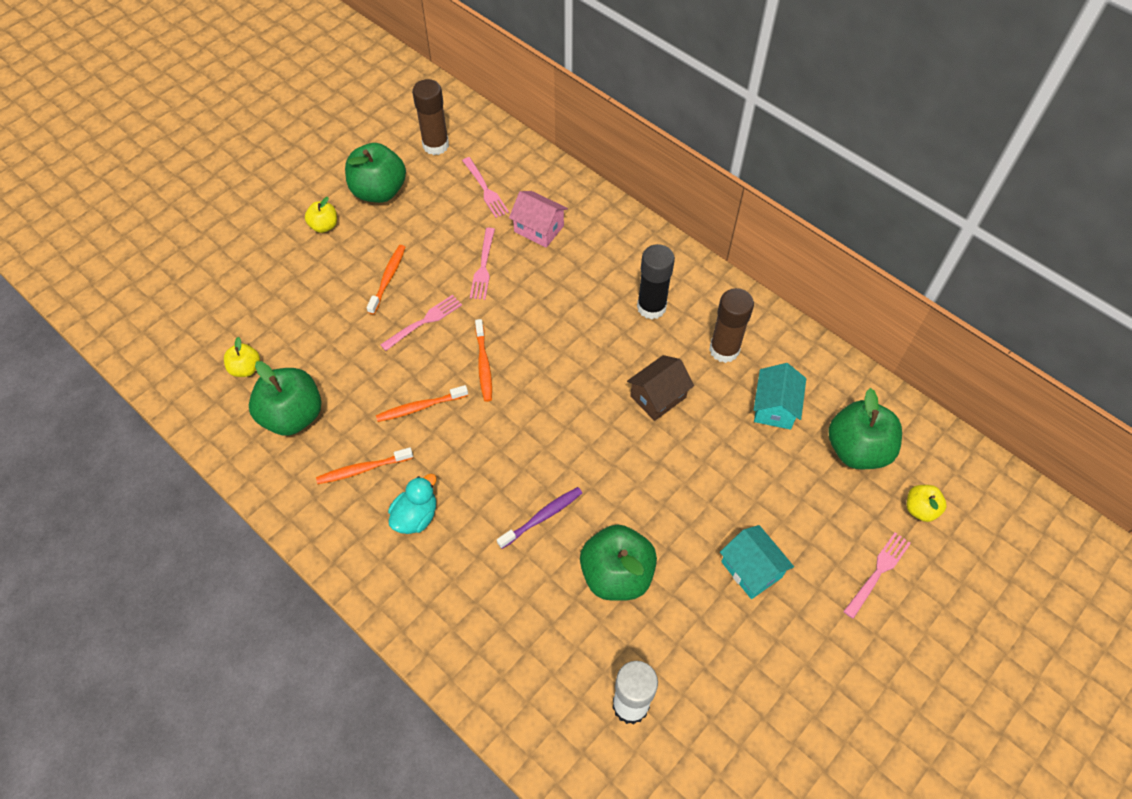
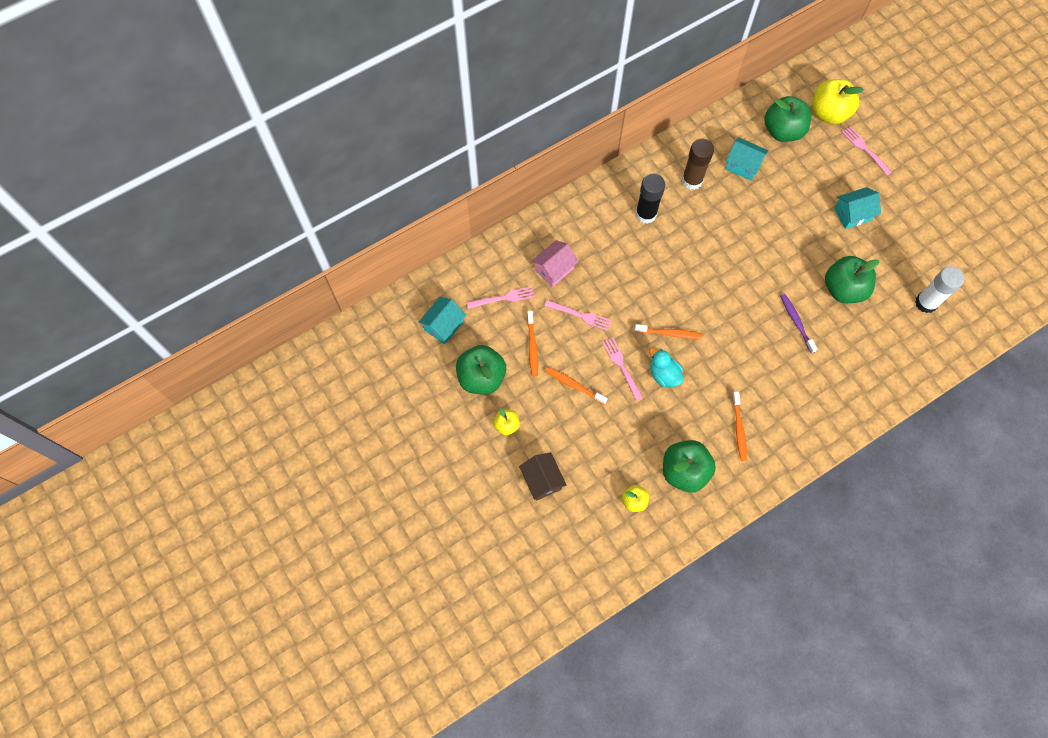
camera: 75 degrees left, 10 degrees up
orange toothbrush [376,385,468,422] -> orange toothbrush moved to [527,311,538,376]
turquoise duck [388,474,436,534] -> turquoise duck moved to [649,348,684,387]
brown glue stick [412,79,449,155] -> turquoise house [419,297,466,344]
brown house [627,355,694,421] -> brown house moved to [519,452,567,501]
yellow apple [907,485,947,522] -> yellow apple [812,79,864,125], size x1.92

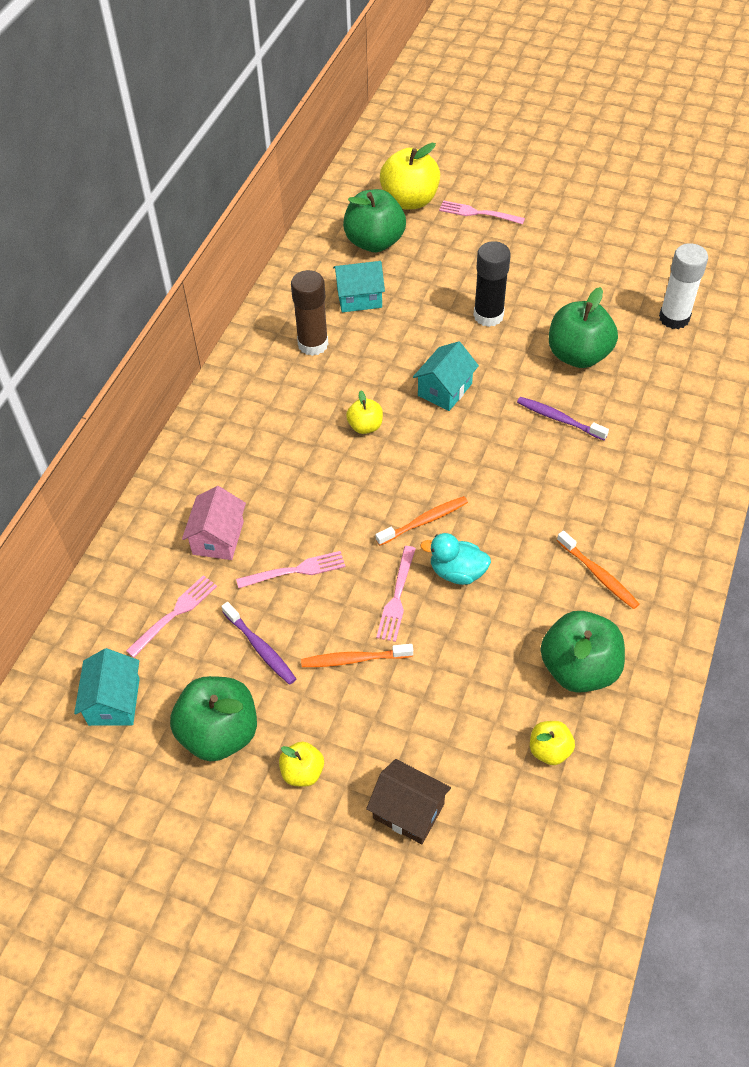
camera: 35 degrees left, 15 degrees down
orange toothbrush [527,311,538,376] -> purple toothbrush [221,602,296,685]
pink fork [602,338,643,401] -> pink fork turned 105 degrees counterclockwise [376,546,416,642]
black glue stick [636,174,665,224] -> black glue stick moved to [473,241,511,327]
turquoise house [834,187,881,229] -> turquoise house moved to [413,341,479,411]
none -> yellow apple [346,390,383,434]

